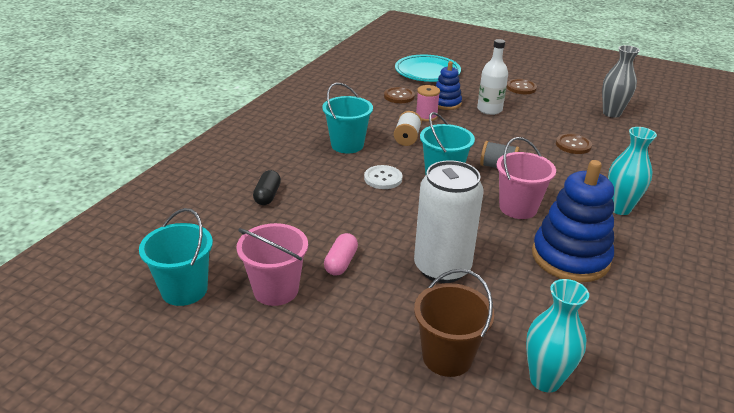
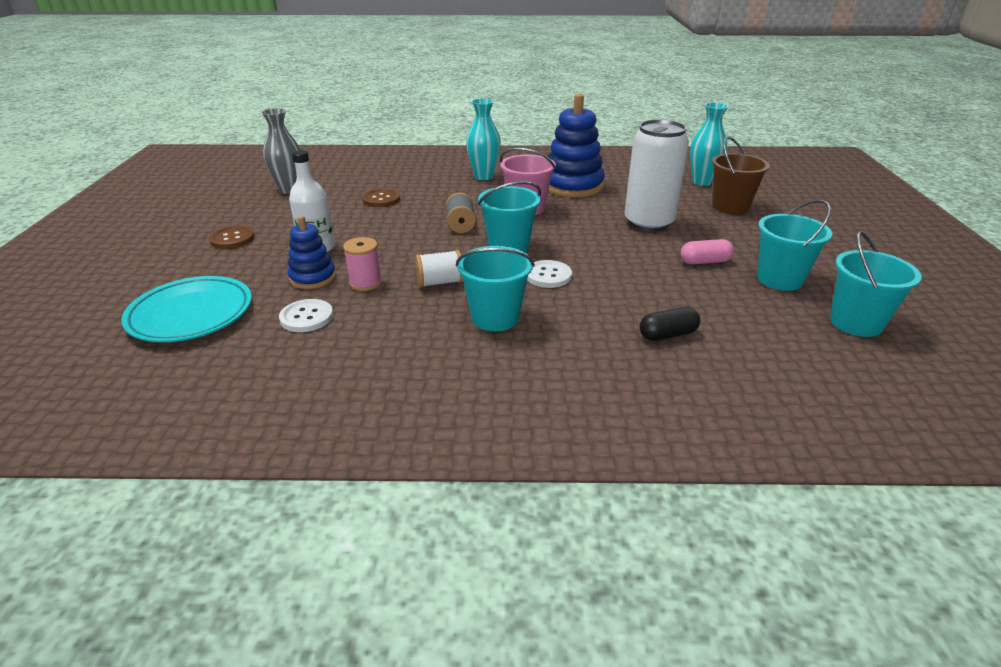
camera: 115 degrees left, 0 degrees up
pink bucket [236,223,308,306] -> turquoise bucket [757,199,832,291]
brown button [384,87,415,103] -> white button [279,299,333,332]

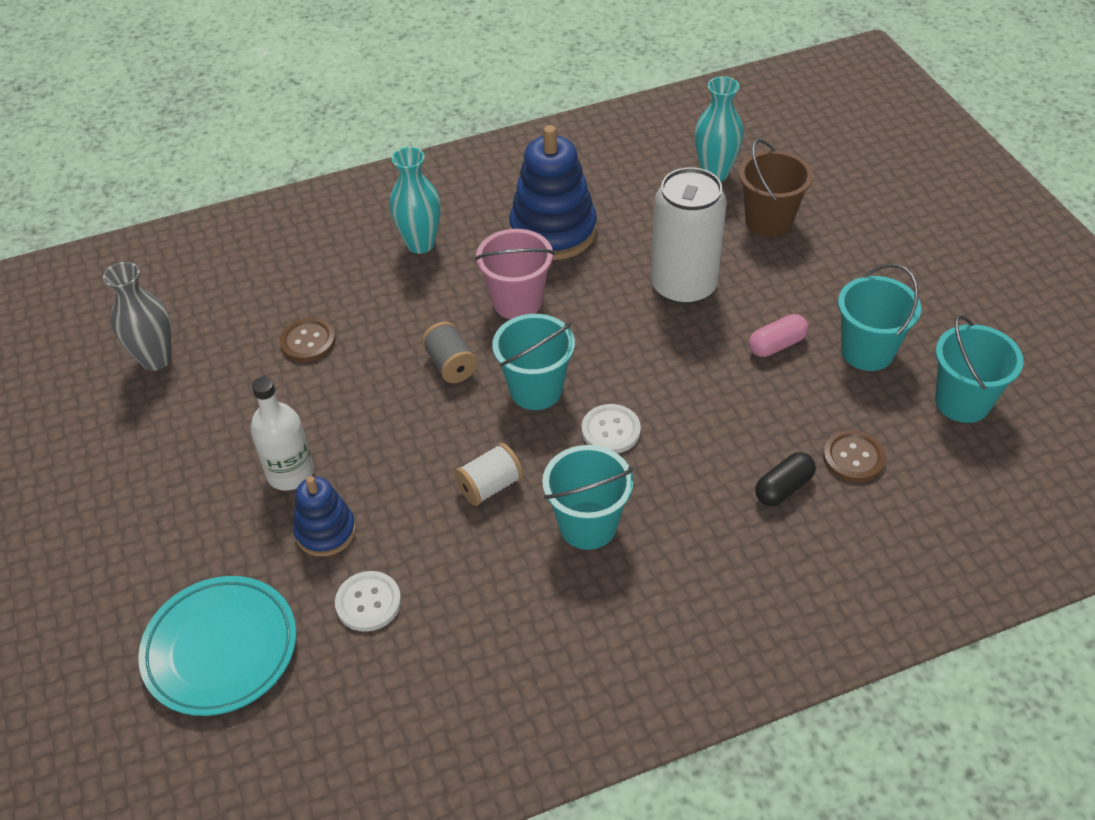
camera: 20 degrees left, 15 degrees up
brown button [209,226,255,249] -> brown button moved to [823,430,886,482]
pink spool [343,237,382,291] -> none

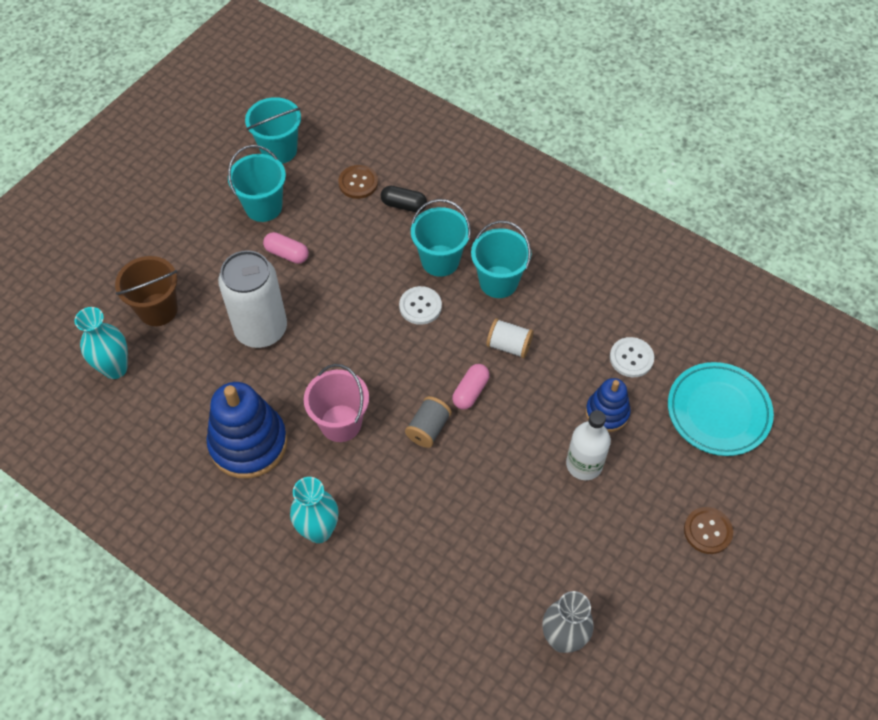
camera: 125 degrees left, 10 degrees up
brown button [279,318,336,362] -> brown button moved to [684,507,733,554]
turquoise bucket [492,314,575,410] -> turquoise bucket moved to [411,199,471,277]
none -> pink capsule [452,364,490,410]

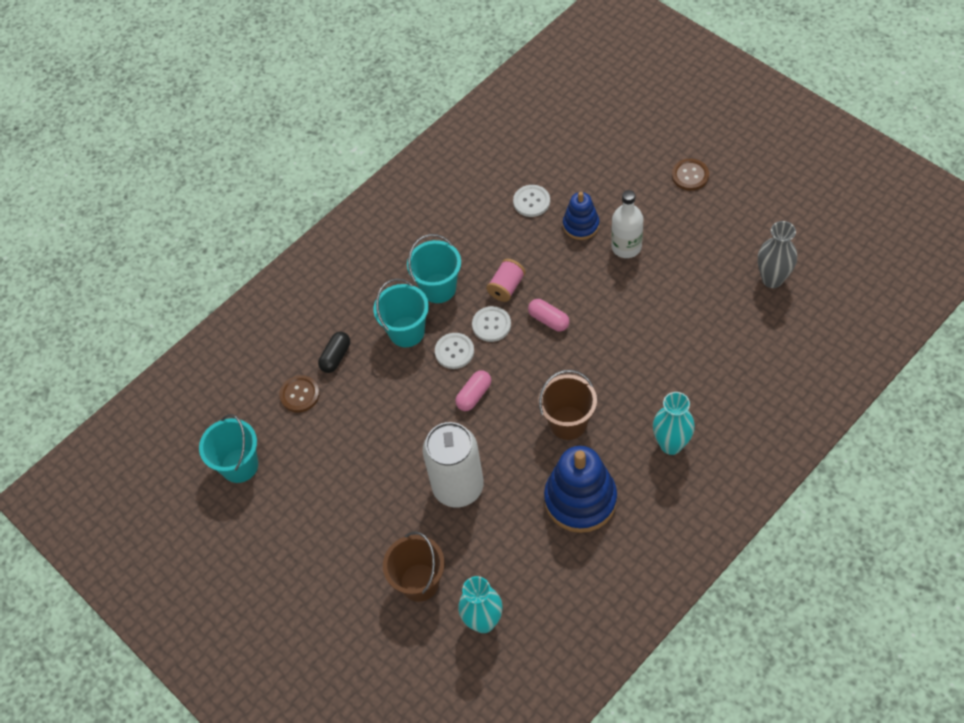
camera: 75 degrees left, 0 degrees up
turquoise bucket [228,145,286,222] -> none
pink capsule [263,232,309,264] -> pink capsule moved to [455,370,491,411]
pink bucket [304,364,369,442] -> brown bucket [538,370,597,440]
grey spool [405,396,452,448] -> none
white spool [486,318,533,358] -> pink spool [486,259,526,302]
turquoise plate [668,362,774,456] -> none
none -> white button [472,306,511,342]

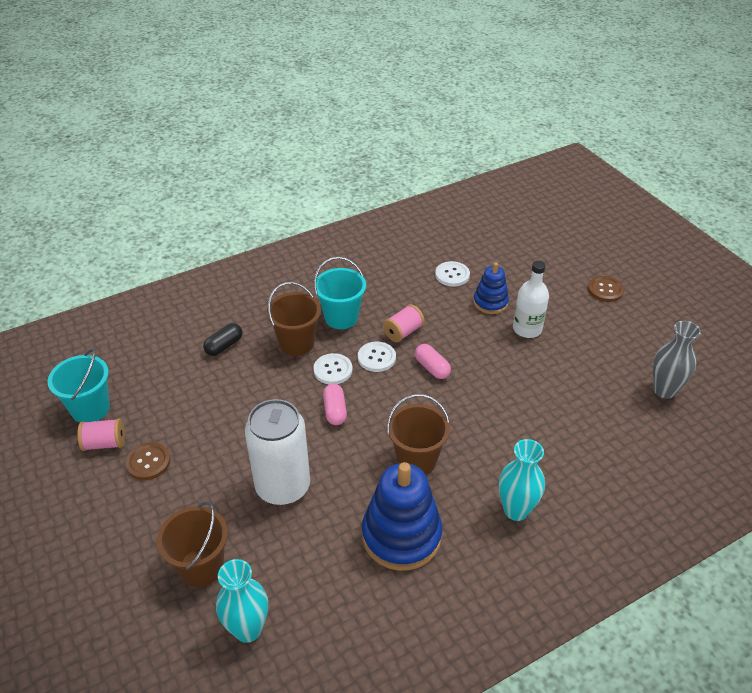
camera: 10 degrees right, 15 degrees down
brown button [279,375,320,412] -> brown button moved to [125,442,171,480]
turquoise bucket [374,278,429,347] -> brown bucket [267,282,321,356]
pink capsule [455,370,491,411] -> pink capsule turned 60 degrees counterclockwise [323,384,347,425]
none -> pink spool [77,418,125,451]

